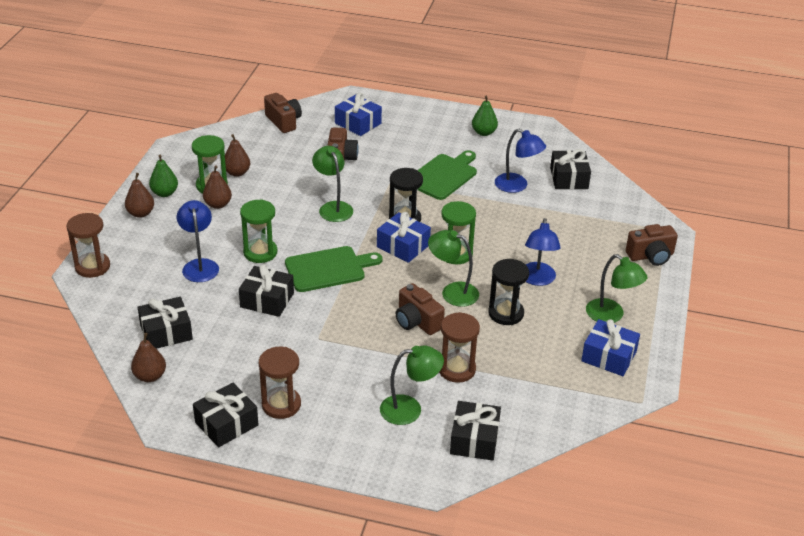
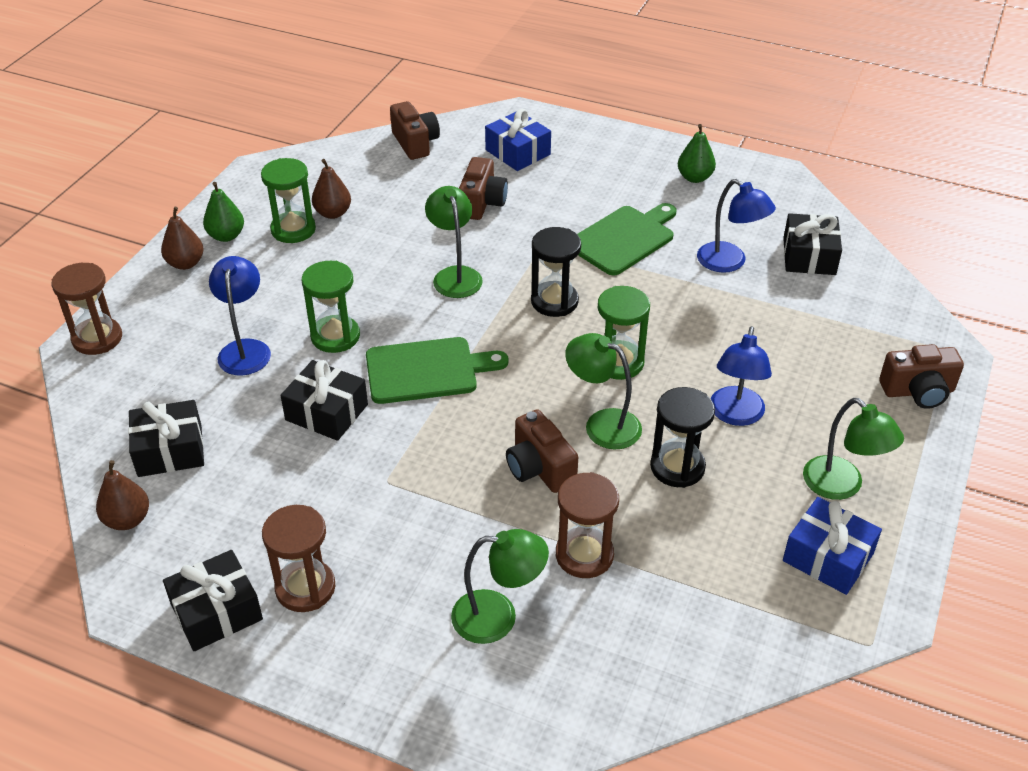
camera: 10 degrees right, 5 degrees up
brown pear [203,166,232,209] -> none
blue gift [377,212,431,263] -> none
black gift [450,401,501,461] -> none

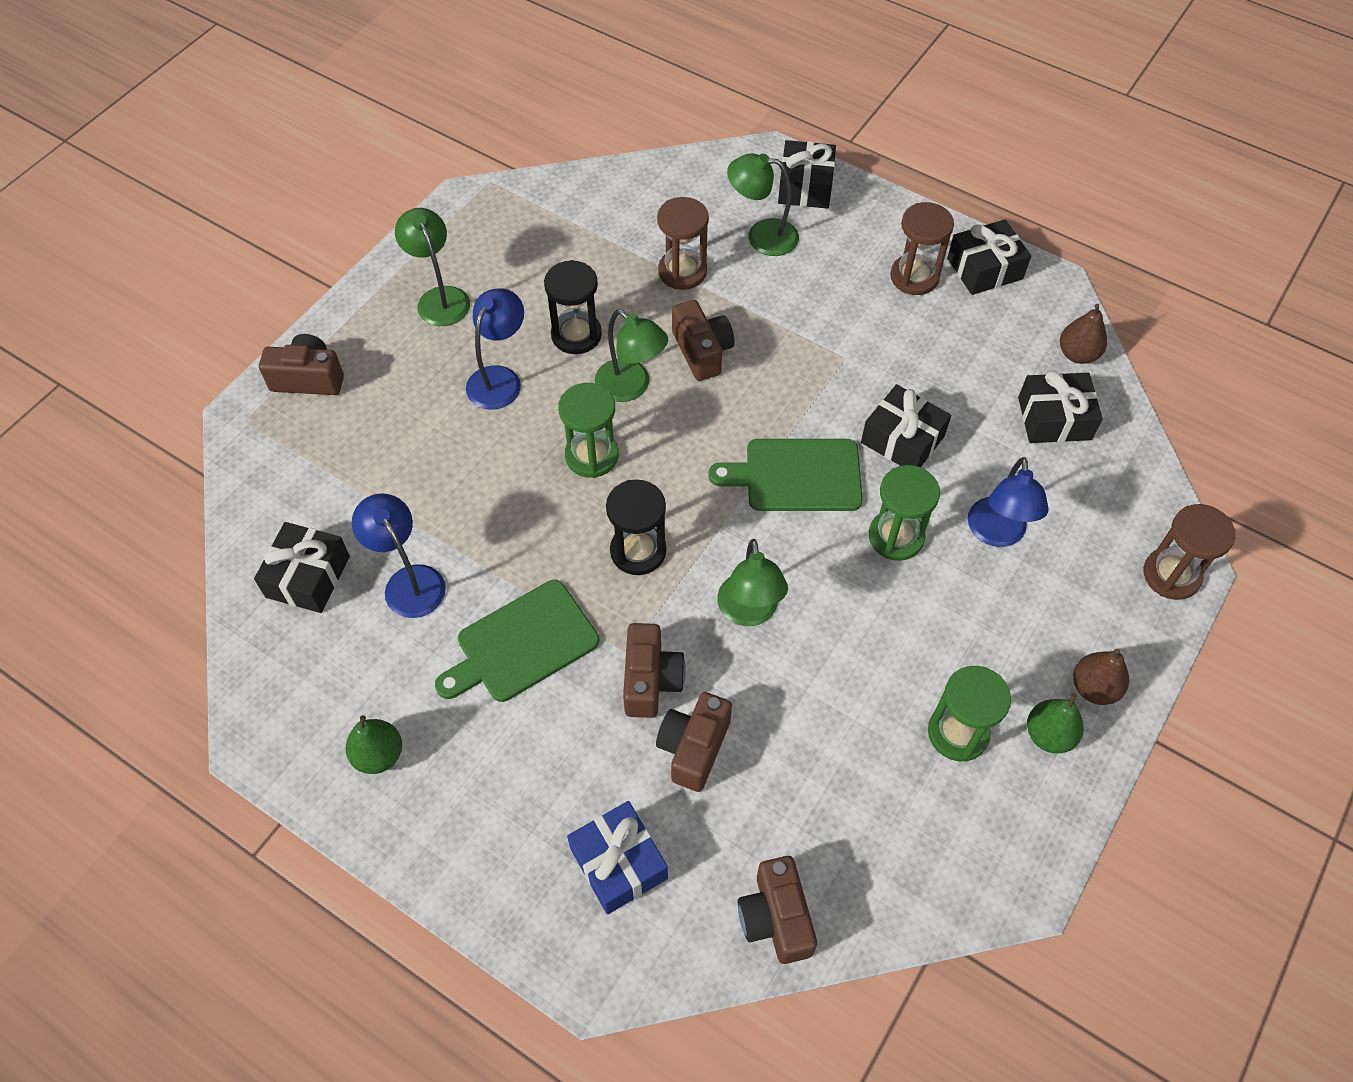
camera: 170 degrees left, 15 degrees up
brown pear [312,159,351,219] -> none
blue gift [783,497,882,595] -> none
none -> brown camera [623,623,686,718]
none -> black gift [778,140,836,209]

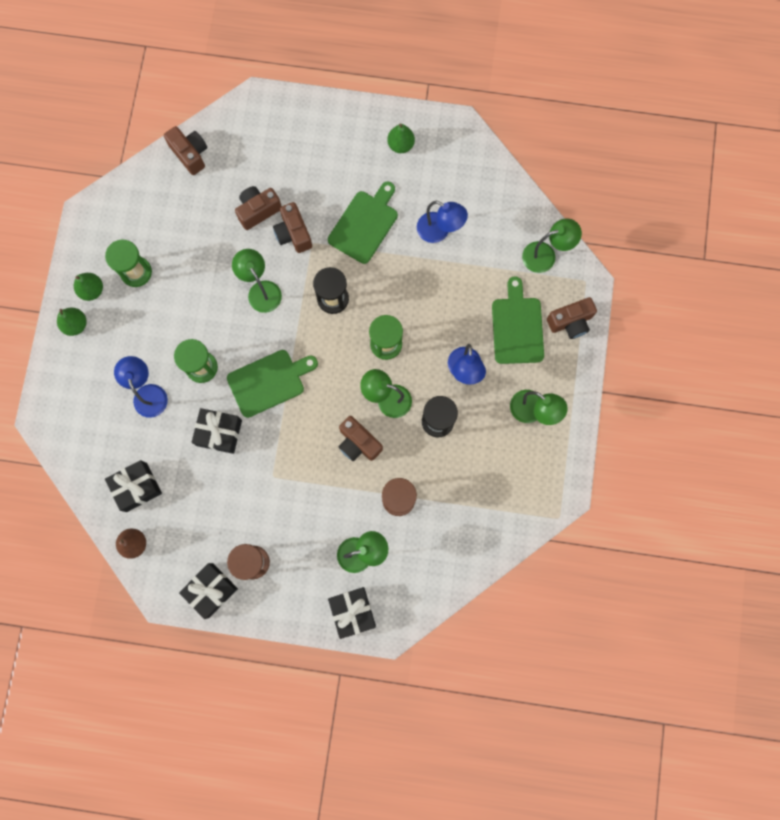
camera: 155 degrees right, 20 degrees up
black gift [254,522,350,613] -> none
blue gift [567,801,668,915] -> none
brown camera [656,692,732,792] -> brown camera turned 120 degrees counterclockwise [235,186,282,230]
brown pear [1073,649,1129,705] -> green pear [57,308,86,336]
brown hourglass [1144,504,1235,600] -> none
none -> green cutting board [492,276,544,364]
none -> green lamp [522,218,582,273]

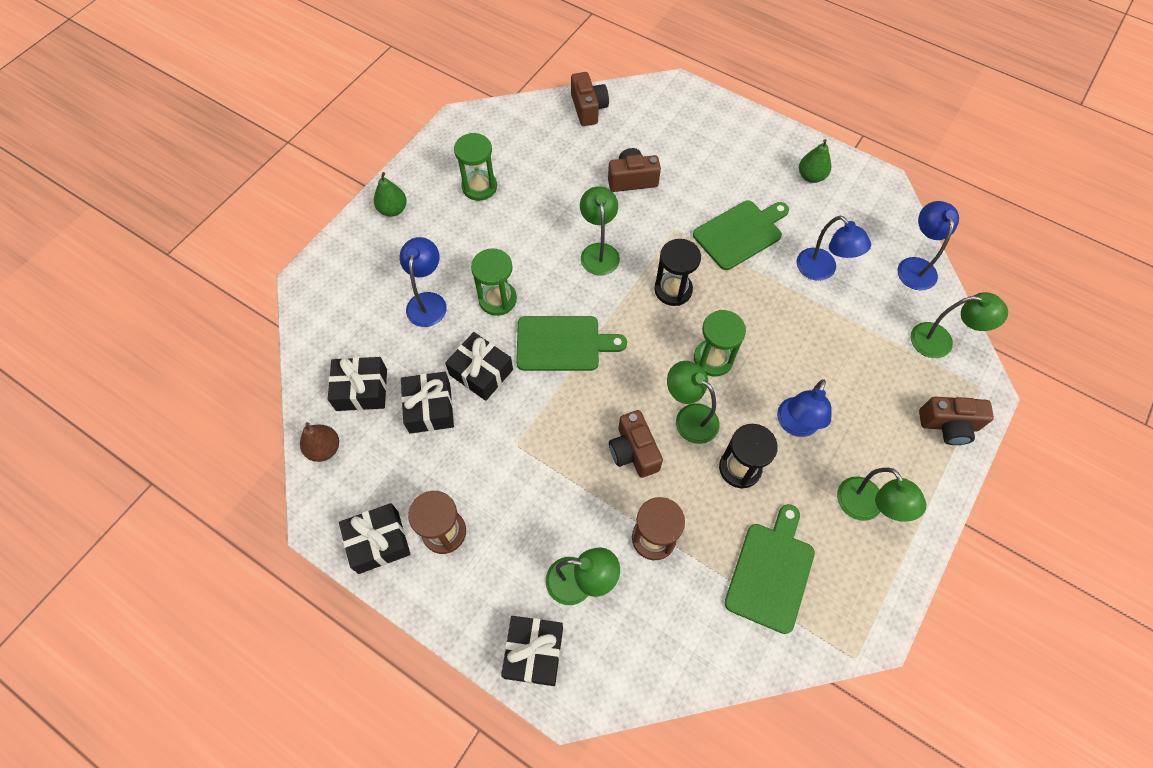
camera: 25 degrees right, 15 degrees down
green pear [74,273,103,301] -> none
brown camera [273,202,312,253] -> none
green cutting board [492,276,544,364] -> green cutting board moved to [725,504,815,634]
none -> black gift [401,372,454,434]
none -> blue lamp [898,201,959,290]

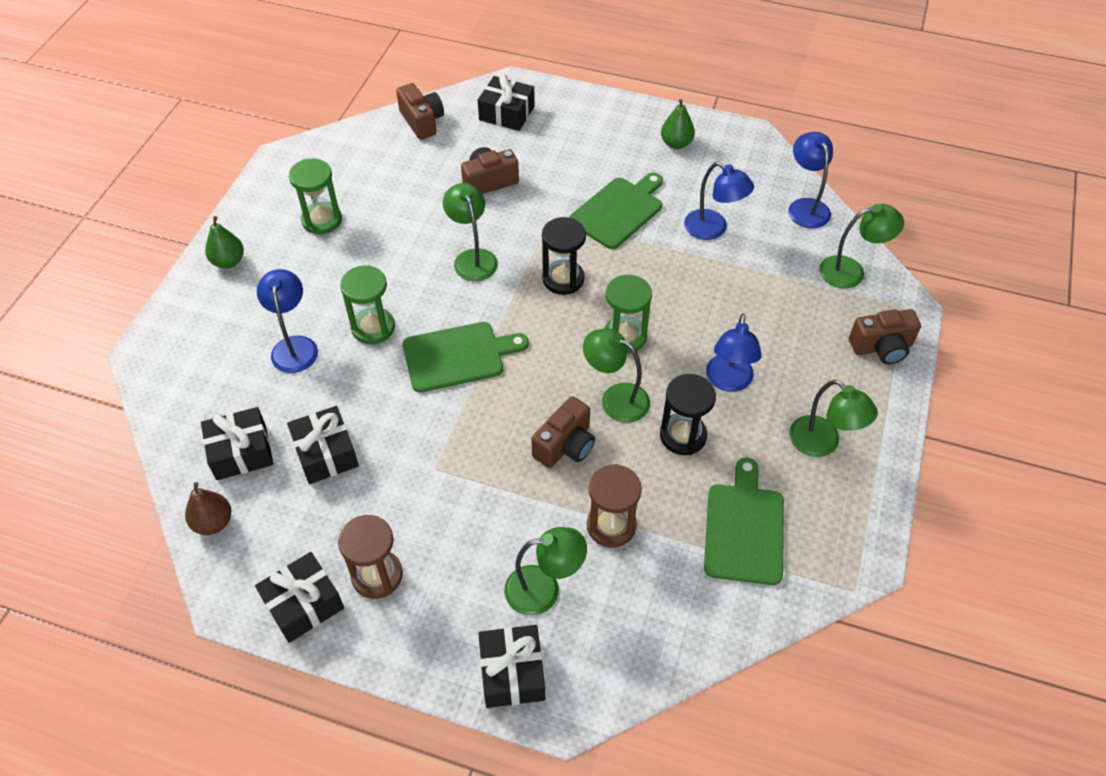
camera: 15 degrees left, 10 degrees down
black gift [445,332,513,401] -> black gift moved to [478,74,535,131]
brown camera [609,410,663,478] -> brown camera turned 105 degrees counterclockwise [531,396,595,468]

